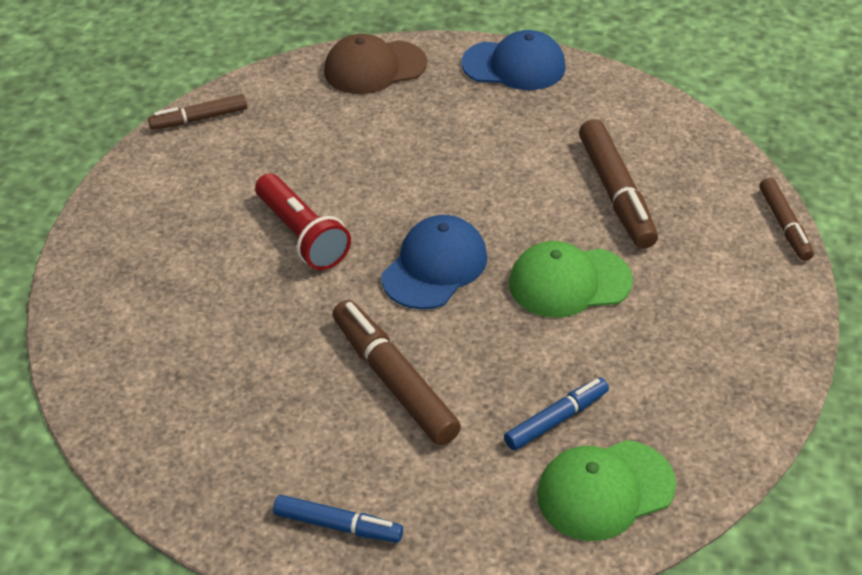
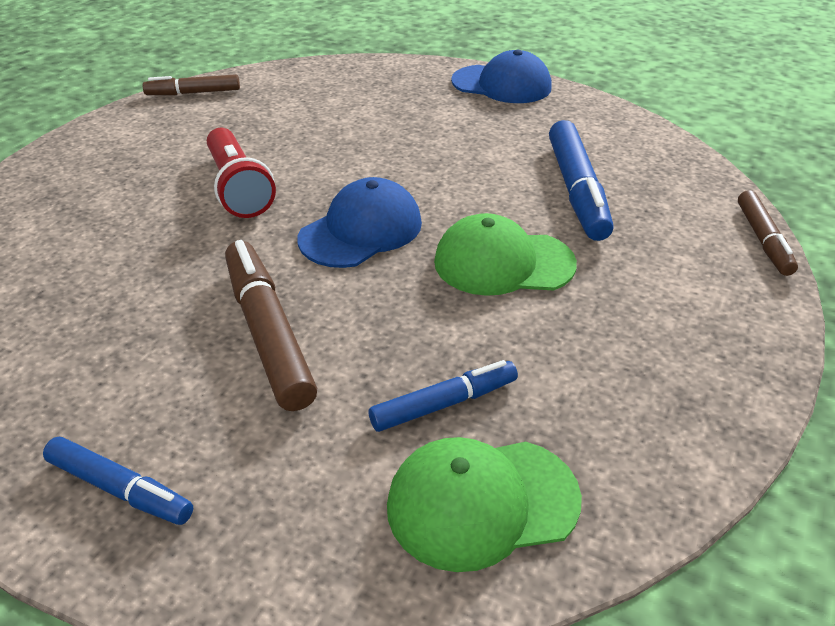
camera: 10 degrees right, 5 degrees down
brown cap [324,34,427,94] -> none
brown marker [579,119,658,249] -> blue marker [549,120,613,241]

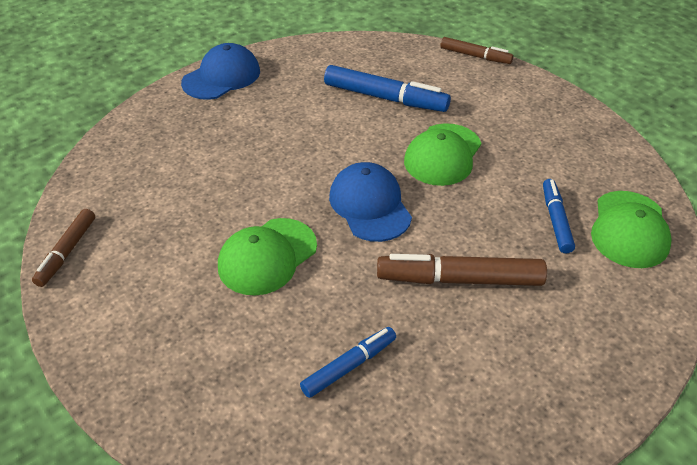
camera: 65 degrees left, 5 degrees up
blue marker [43,437,193,525] -> blue marker moved to [300,327,396,398]
red flashlight [207,128,276,218] -> green cap [218,218,317,296]

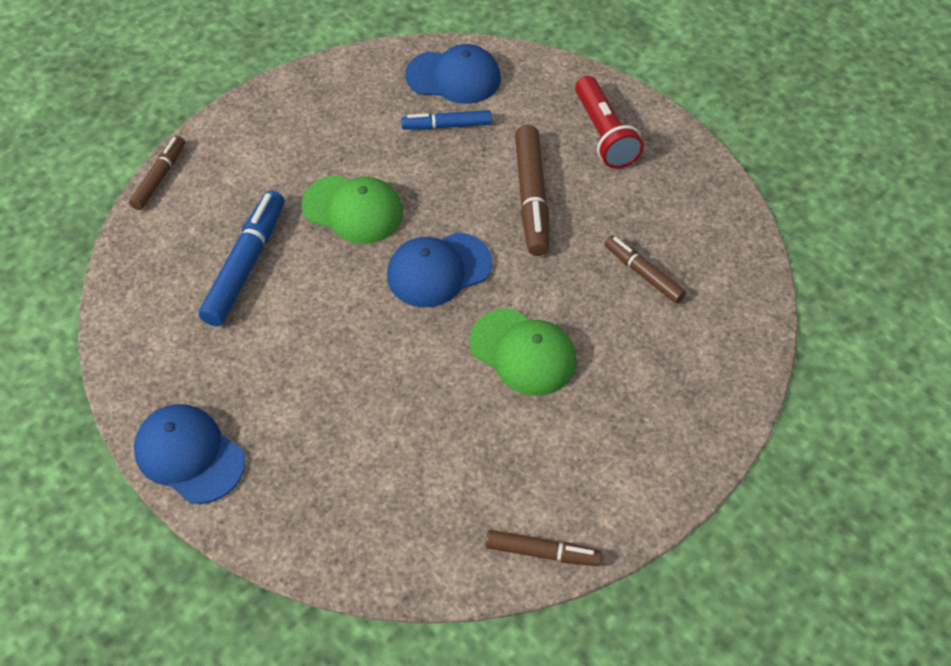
camera: 95 degrees left, 10 degrees up
blue marker [300,327,396,398] -> brown marker [604,235,686,303]
green cap [591,191,672,268] -> blue cap [405,44,501,104]
none -> red flashlight [575,76,644,169]

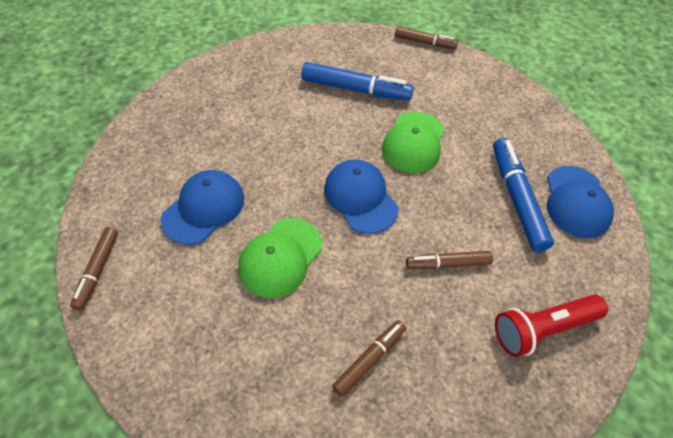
camera: 85 degrees right, 0 degrees up
blue cap [134,404,245,504] -> blue cap moved to [161,170,244,245]
blue marker [401,110,492,130] -> blue marker [493,138,554,252], size x1.64
brown marker [515,125,549,256] -> brown marker [406,251,493,269], size x0.61

